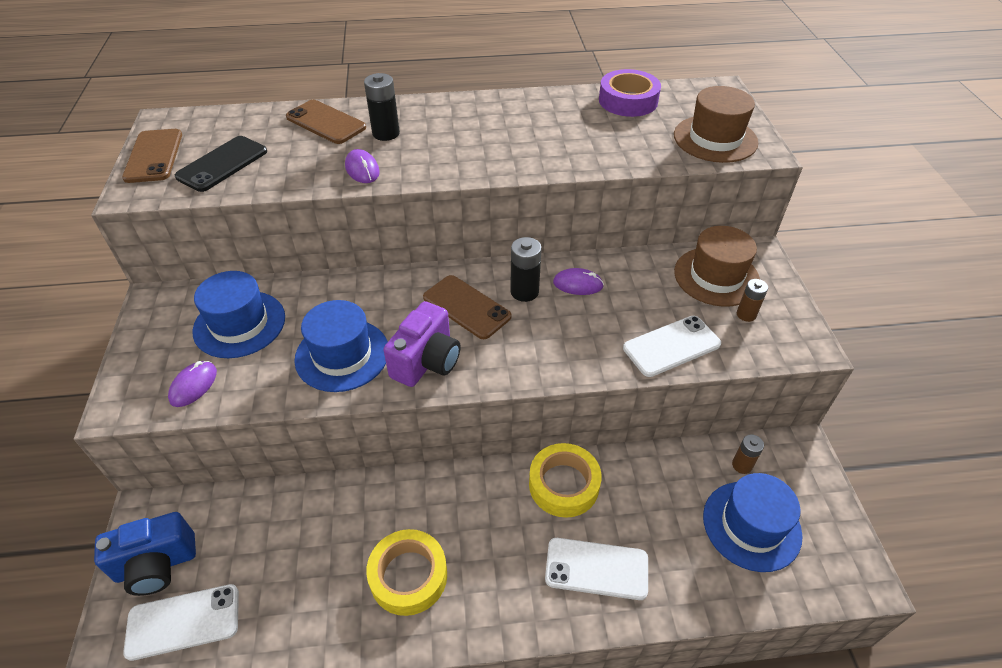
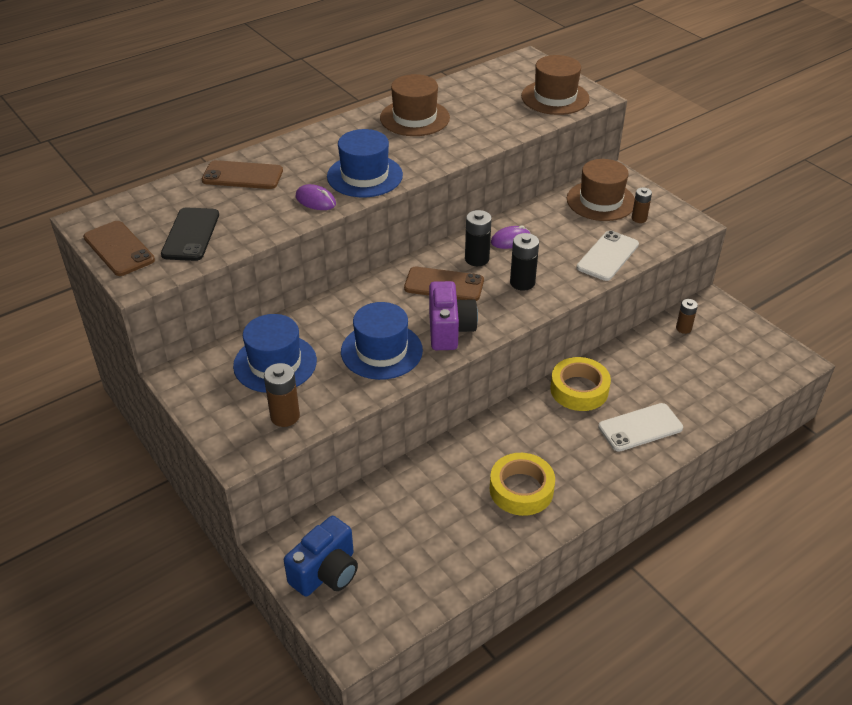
camera: 30 degrees left, 5 degrees down
white phone [123,584,239,661] -> none
purple mouse [168,361,217,407] -> brown battery [264,363,300,427]
black battery [364,73,400,141] -> black battery moved to [510,233,539,291]
purple tape [599,69,661,117] -> none
blue hat [703,473,803,572] -> blue hat moved to [327,129,403,197]
none -> brown hat [380,74,450,136]

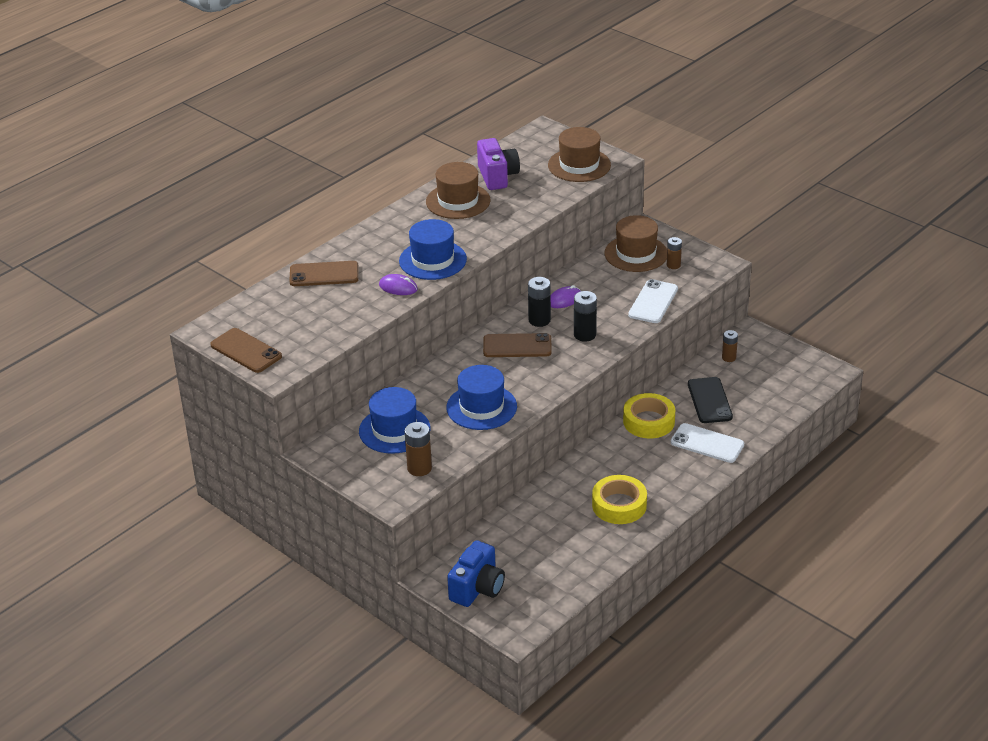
camera: 10 degrees left, 5 degrees down
black phone [161,207,219,261] -> black phone moved to [688,377,733,423]
purple camera [429,281,478,350] -> purple camera moved to [477,138,520,190]
white phone [598,403,683,452] -> white phone turned 60 degrees clockwise [671,423,744,463]

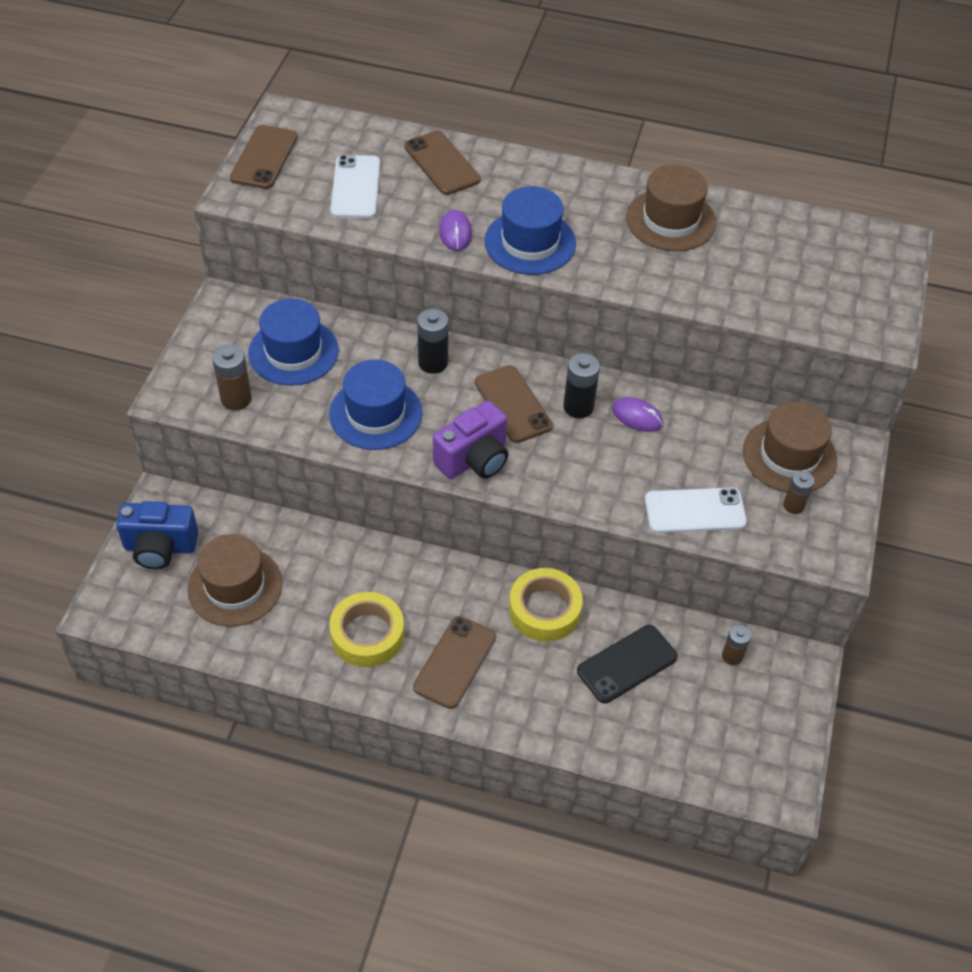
camera: 60 degrees right, 15 degrees up
purple camera [477,138,520,190] -> purple camera moved to [433,401,508,479]
brown hat [548,127,611,182] -> brown hat moved to [187,534,282,627]
black battery [574,291,597,342] -> black battery moved to [417,309,448,374]
white phone [671,423,744,463] -> white phone moved to [330,155,380,219]
none -> brown phone [413,616,496,709]

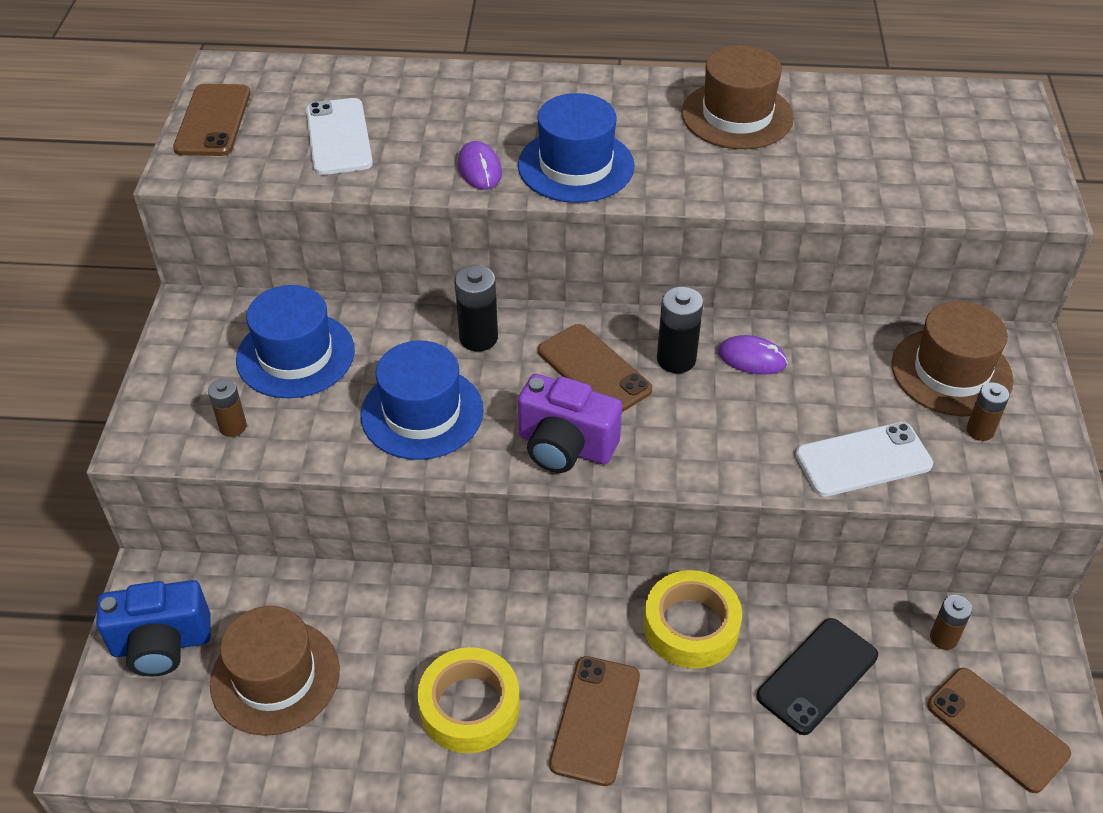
camera: 10 degrees left, 5 degrees down
brown battery [212,345,252,411] -> brown battery [208,378,247,437], size x0.66
brown phone [404,131,480,195] -> brown phone moved to [927,668,1071,793]
purple camera [433,401,508,479] -> purple camera turned 75 degrees clockwise [518,374,622,473]

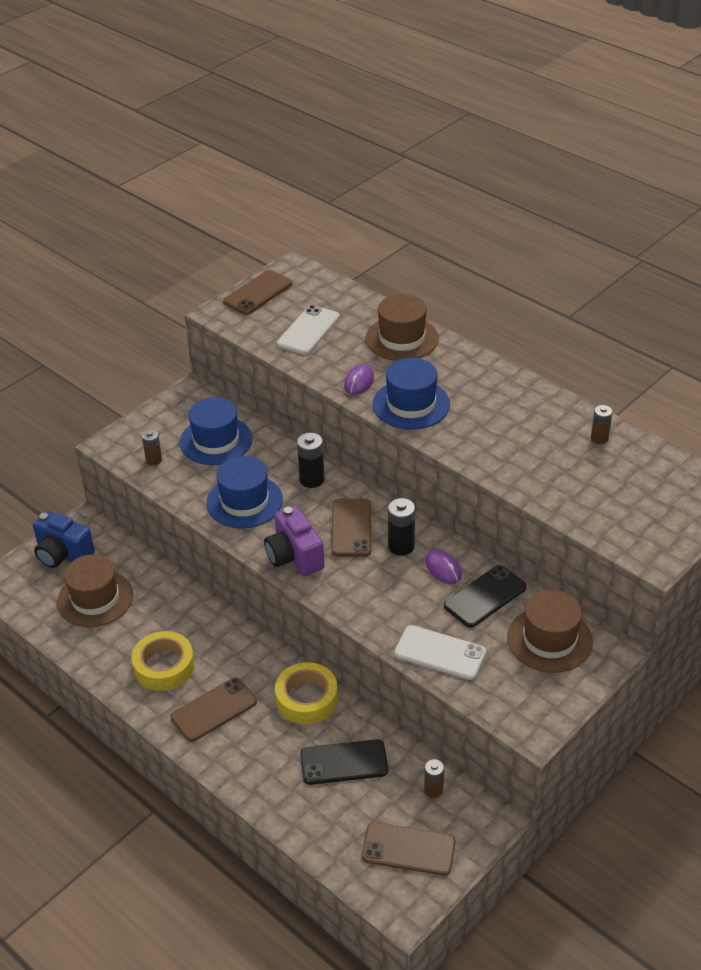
camera: 40 degrees right, 5 degrees down
brown hat [682,45,794,149] -> brown hat moved to [365,294,439,361]
brown phone [927,668,1071,793] -> brown phone turned 75 degrees counterclockwise [362,822,456,876]
brown battery [966,382,1009,441] -> brown battery moved to [591,405,613,444]
none -> black phone [444,565,527,628]

